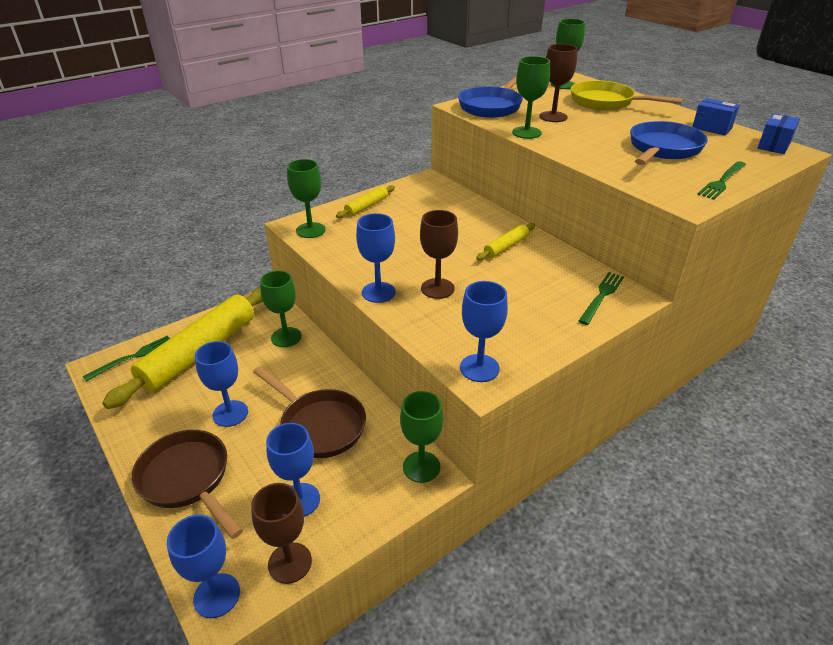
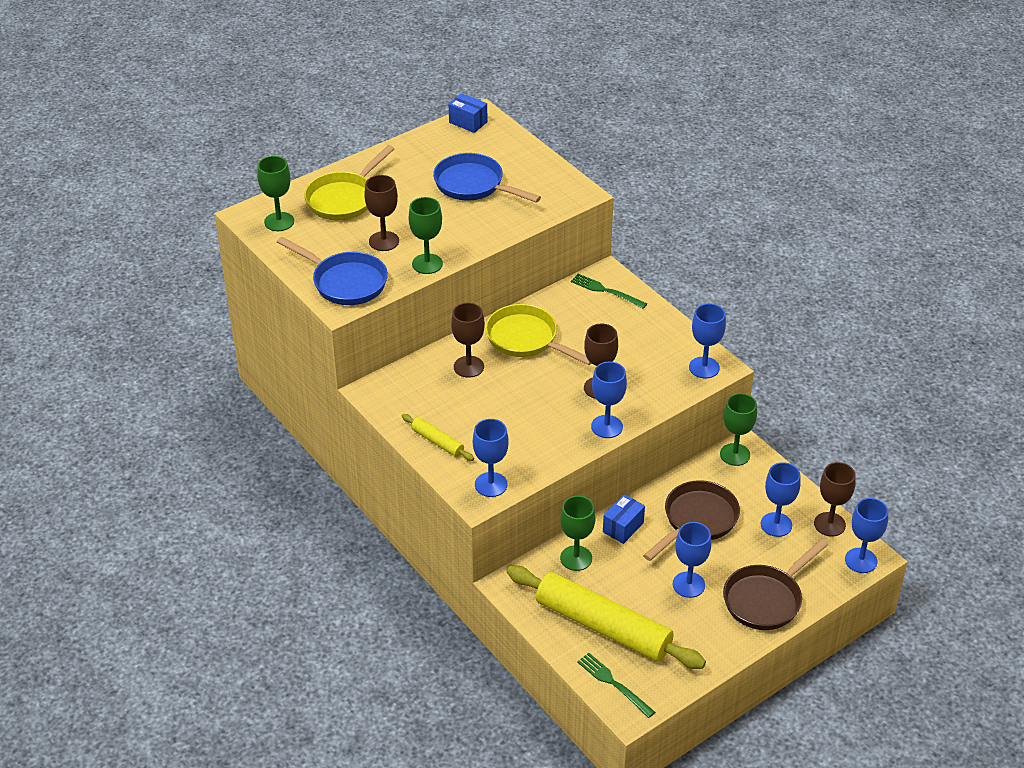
camera: 90 degrees left, 5 degrees up
green goblet [287,159,326,238] -> blue goblet [473,419,509,497]
yellow rolling pin [476,223,535,261] -> yellow pan [485,304,592,365]
blue box [692,98,740,135] -> blue box moved to [603,494,645,544]
green fork [697,161,746,199] -> none
none -> brown goblet [451,303,485,378]

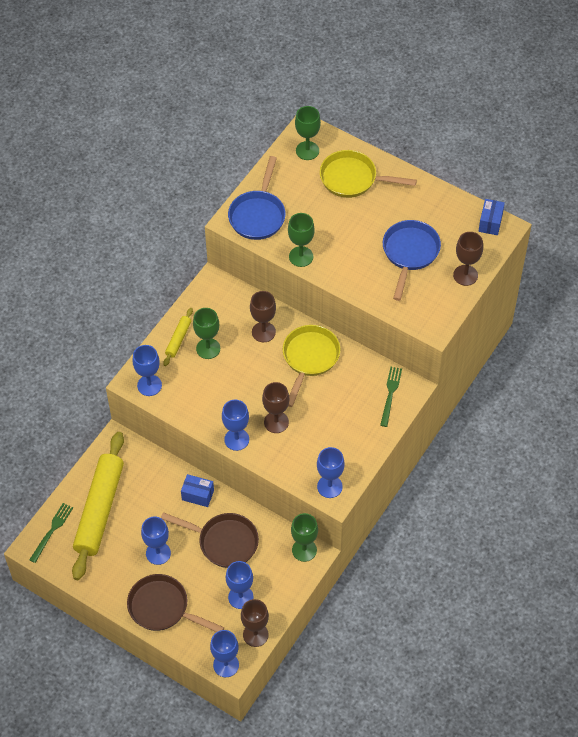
camera: 70 degrees right, 15 degrees up
brown goblet [364,175,399,251] -> brown goblet moved to [453,232,483,286]
green goblet [560,496,596,571] -> green goblet moved to [193,308,220,359]

